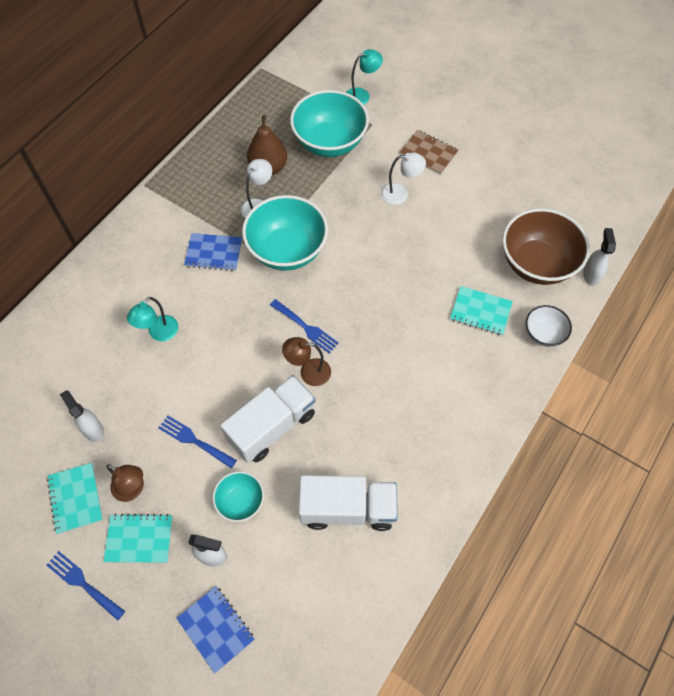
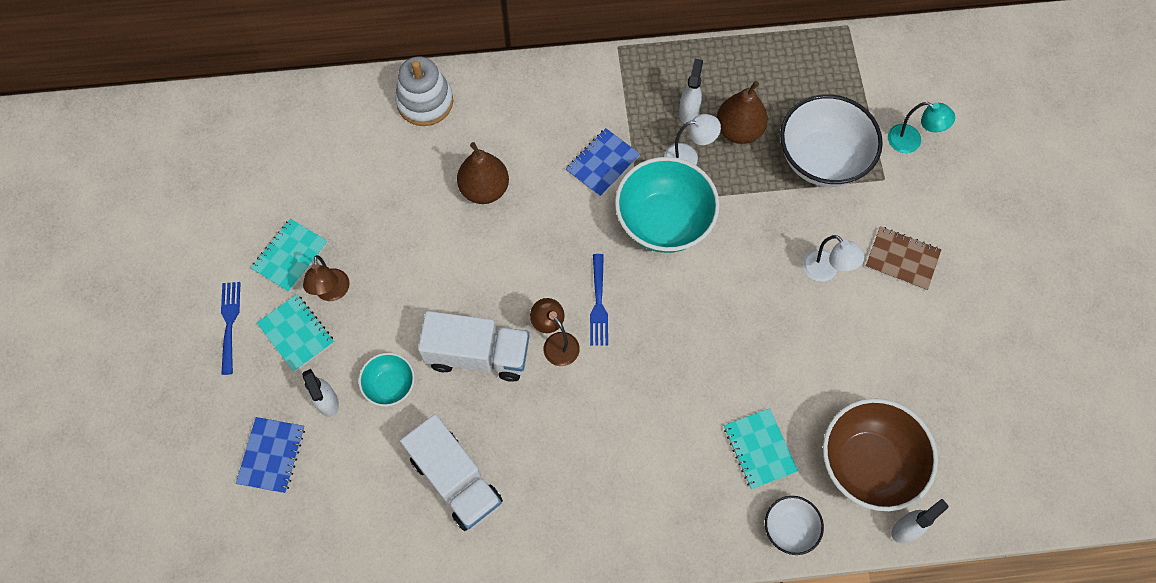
camera: 50 degrees right, 5 degrees up
white spray bottle [60,390,104,442] -> white spray bottle moved to [679,59,703,124]
turquoise lamp [127,297,178,341] -> brown pear [457,142,509,204]
blue fork [158,415,237,468] -> none
blue notebook [184,233,242,271] -> blue notebook turned 75 degrees clockwise [566,128,640,197]
turquoise bowl [290,90,369,157] -> white bowl [780,94,883,187]
brown notebook [399,130,459,175] -> brown notebook turned 60 degrees counterclockwise [865,226,941,291]
none -> white stacking toy [395,56,453,126]

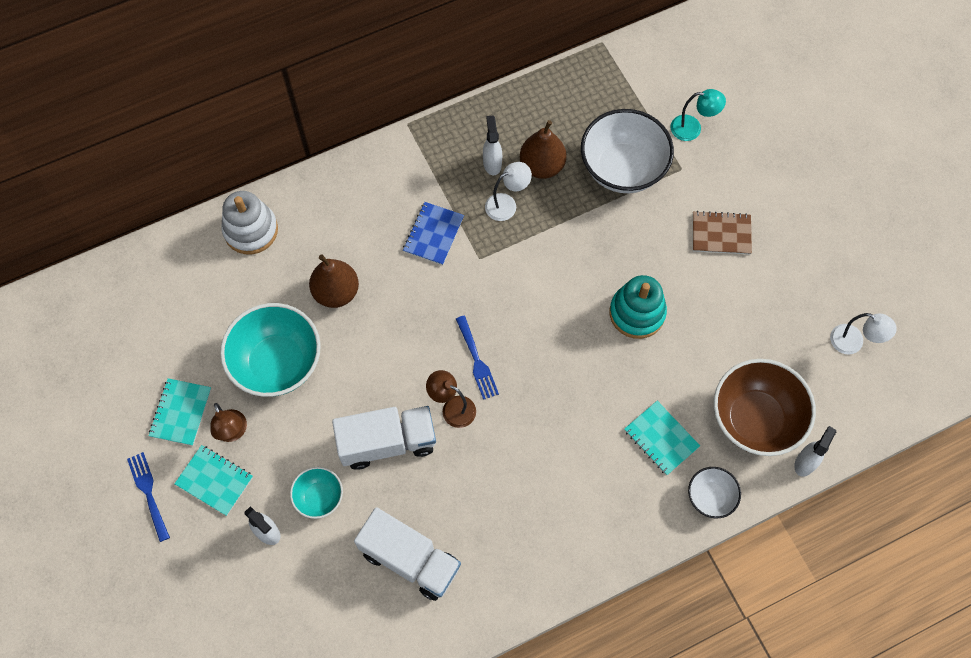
camera: 20 degrees left, 0 degrees up
blue notebook [236,417,305,493] -> none
turquoise bowl [615,157,720,253] -> turquoise bowl moved to [220,303,321,397]
white lamp [803,235,865,282] -> white lamp moved to [830,313,897,354]
none -> turquoise stacking toy [610,275,667,339]

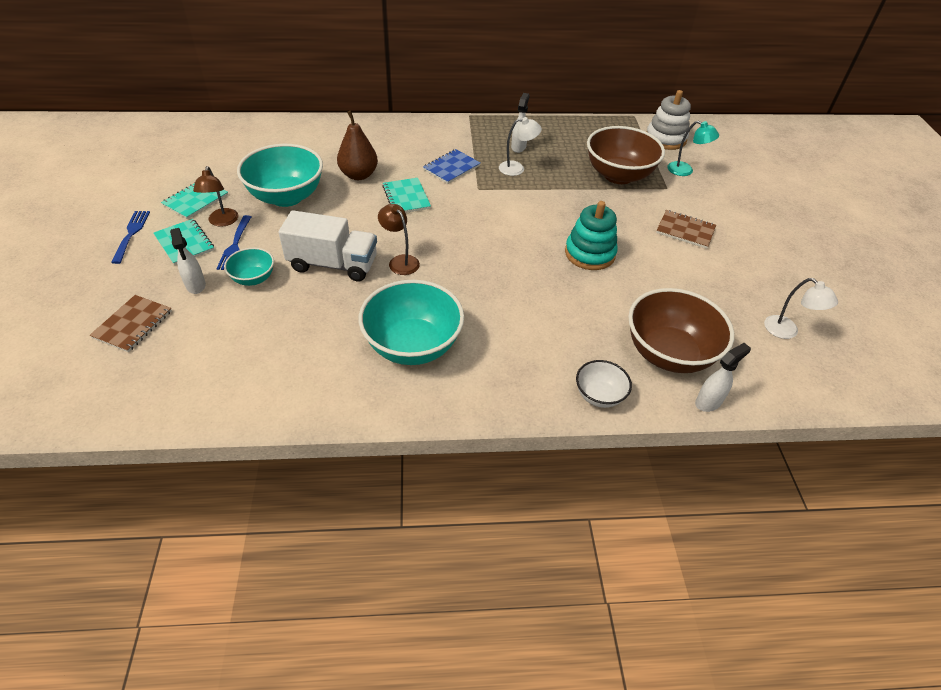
camera: 20 degrees right, 20 degrees down
white stacking toy [222,191,278,254] -> white stacking toy moved to [647,90,691,150]
white truck [354,507,461,601] -> none
blue fork [456,316,499,400] -> blue fork moved to [216,215,251,270]
brown pear [520,120,567,179] -> none
white bowl [581,109,674,193] -> brown bowl [587,126,665,184]
turquoise notebook [624,401,700,475] -> turquoise notebook moved to [382,178,431,213]
none -> brown notebook [90,295,172,352]
none -> turquoise bowl [359,280,464,365]

